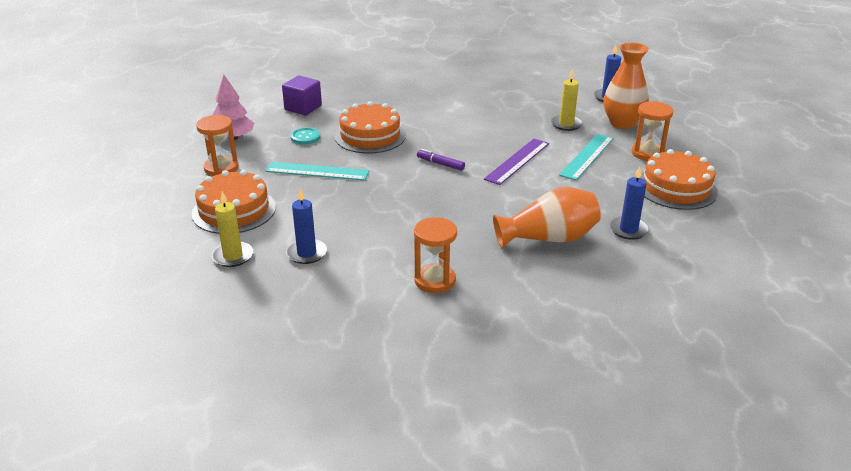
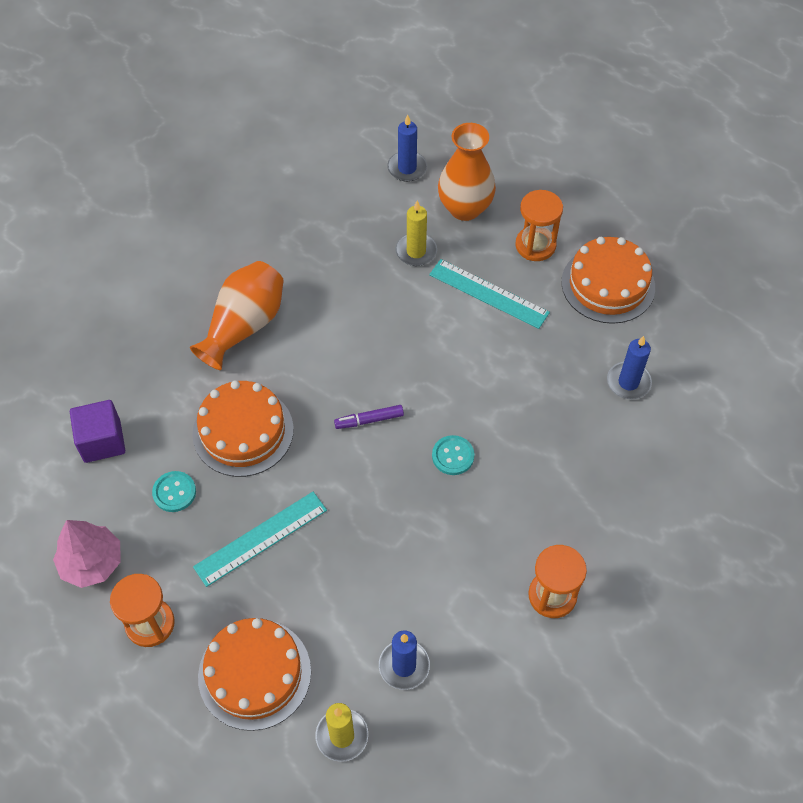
camera: 45 degrees left, 25 degrees up
purple ruler [484,139,549,185] -> none
orange vase [493,187,601,248] -> orange vase moved to [190,261,284,370]
turquoise ruler [559,134,614,180] -> turquoise ruler turned 45 degrees counterclockwise [429,259,550,329]
none -> turquoise button [432,435,474,475]

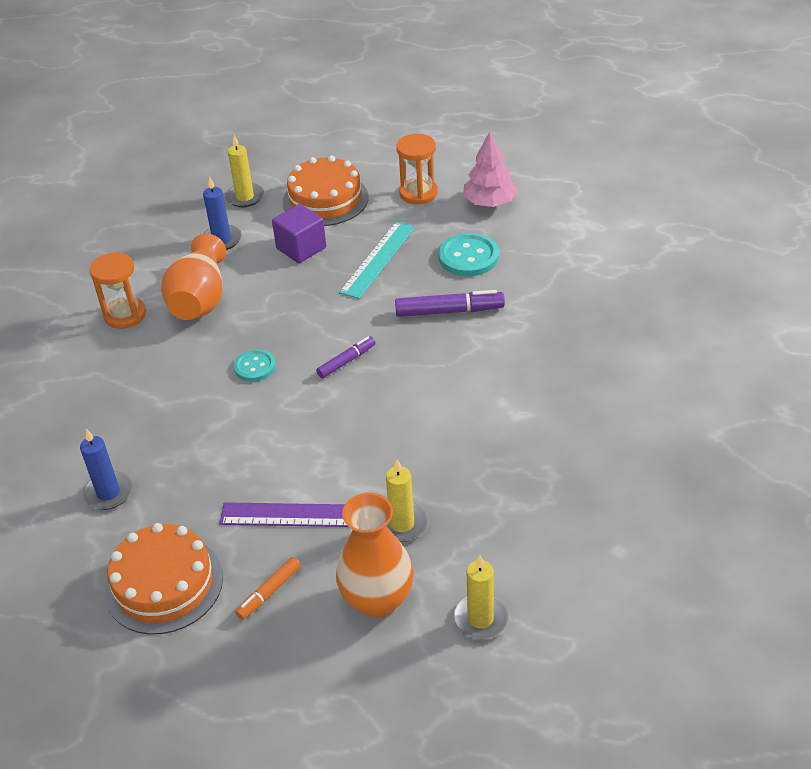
camera: 155 degrees right, 15 degrees down
purple cube [70,400,125,463] -> purple cube moved to [272,204,326,263]
turquoise button [152,471,196,512] -> turquoise button [439,233,499,276], size x1.58
orange vase [190,261,284,370] -> orange vase moved to [161,234,226,320]
orange cake [192,380,294,477] -> purple marker [395,290,505,317]
blue candle [387,115,427,182] -> yellow candle [453,555,509,640]
turquoise ruler [429,259,550,329] -> purple ruler [219,502,348,527]
orange hourglass [515,190,563,261] -> orange marker [235,557,301,620]

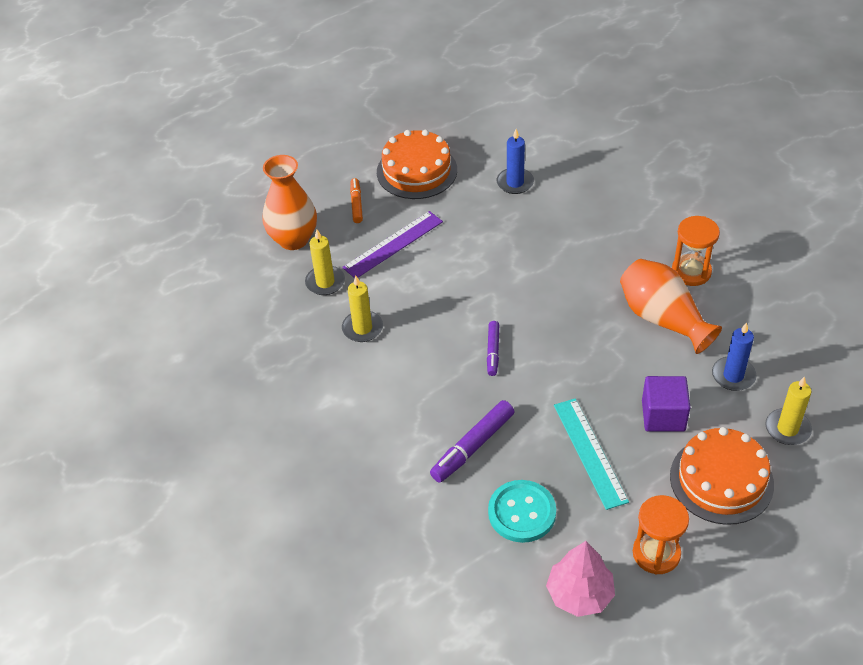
camera: 135 degrees right, 5 degrees up
turquoise button [234,349,276,382] -> none
yellow candle [453,555,509,640] -> yellow candle moved to [342,276,383,342]

